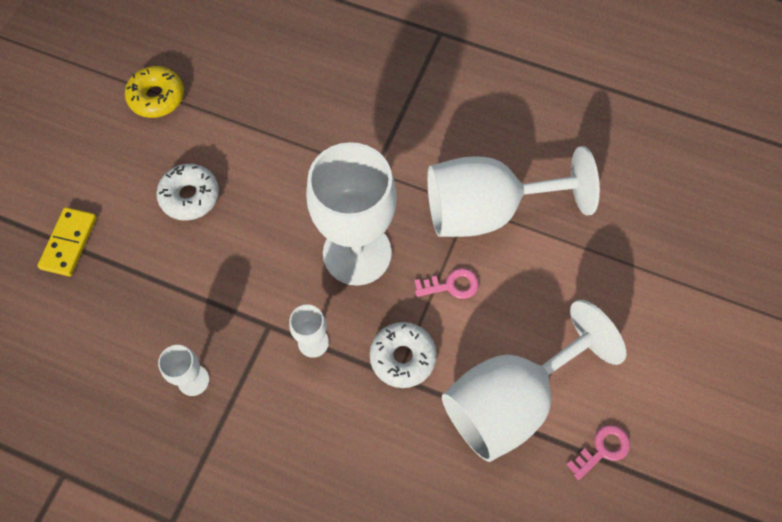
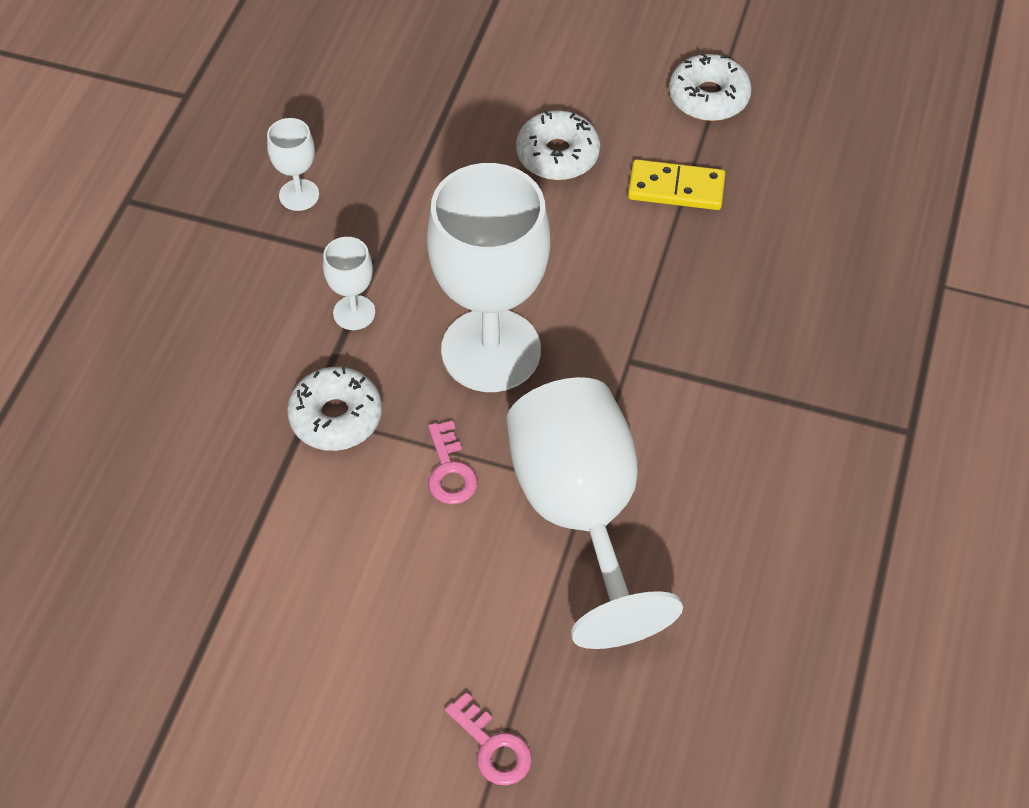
camera: 85 degrees right, 10 degrees down
yellow domino [37,207,97,276] -> yellow domino moved to [628,159,725,210]
yellow donut [125,66,184,118] -> white donut [669,53,752,121]
white goblet [442,300,626,462] -> none
pink key [567,425,630,480] -> pink key moved to [445,692,532,785]

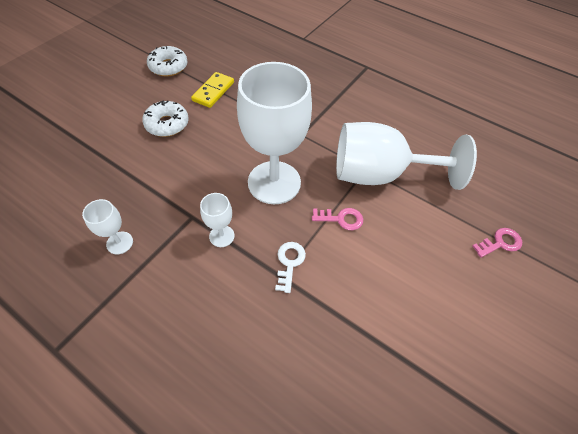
camera: 75 degrees left, 0 degrees up
white donut [287,367,382,451] -> white key [275,242,306,293]

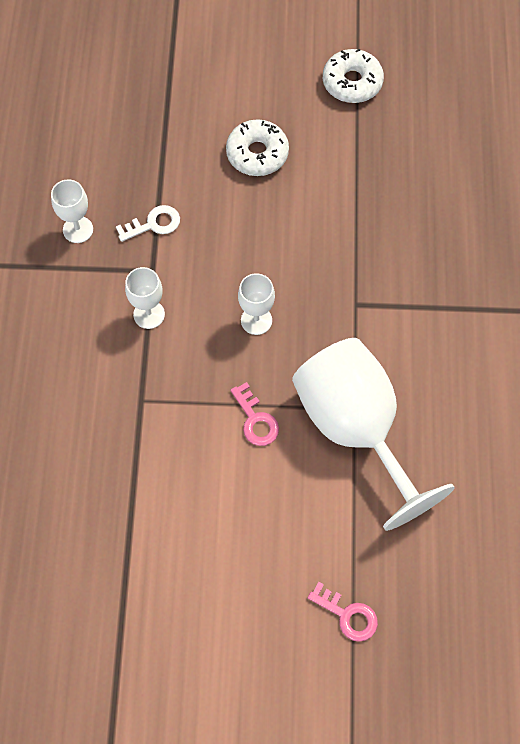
camera: 60 degrees right, 10 degrees up
yellow domino [191,72,234,108] -> none
white goblet [237,62,312,204] -> white goblet [238,273,275,335], size x0.43
white key [275,242,306,293] -> white key moved to [116,205,180,242]

